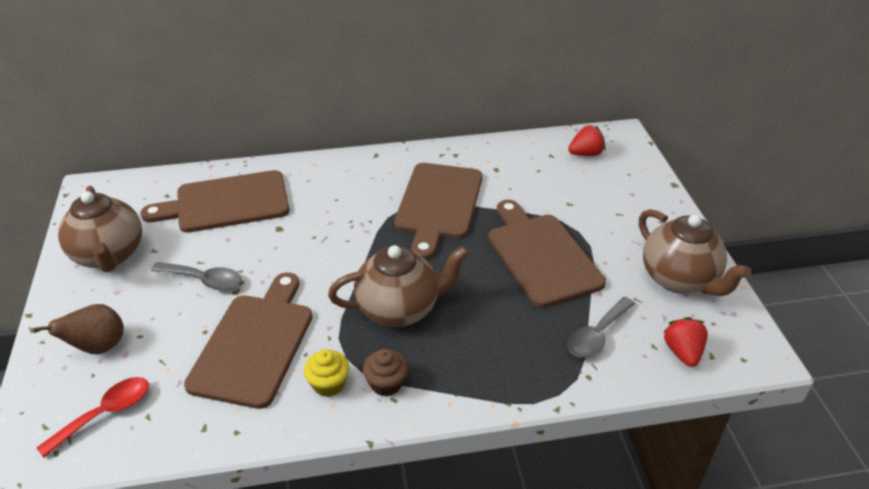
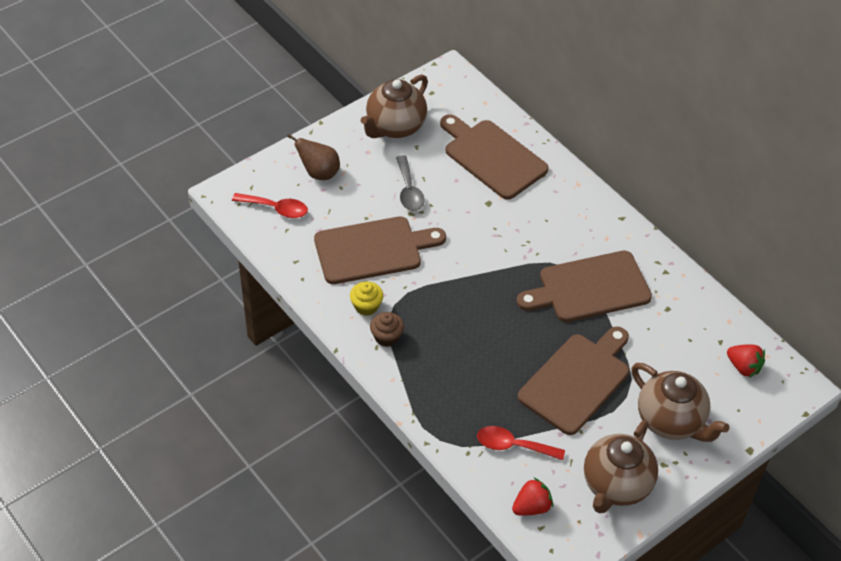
camera: 60 degrees right, 10 degrees up
brown teapot [328,245,469,327] -> brown teapot moved to [632,363,729,442]
grey spoon [568,297,635,358] -> red spoon [477,426,565,460]

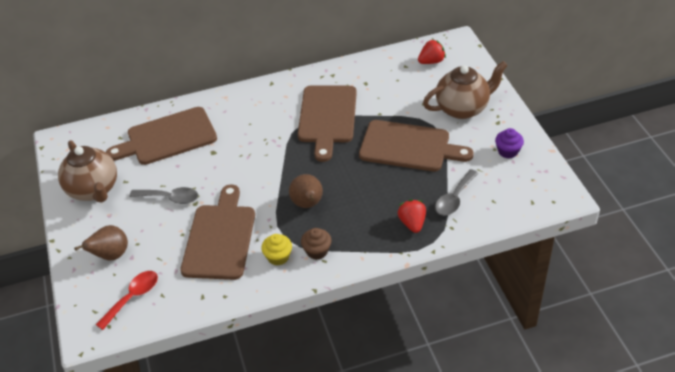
camera: 65 degrees left, 5 degrees down
red spoon [477,426,565,460] -> grey spoon [435,169,478,215]
red strawberry [512,478,553,516] -> red strawberry moved to [398,199,426,233]
brown cutting board [518,327,629,435] -> brown cutting board turned 135 degrees clockwise [359,120,474,172]
brown teapot [584,420,658,514] -> purple cupcake [495,128,524,158]
none -> brown pear [289,174,323,208]

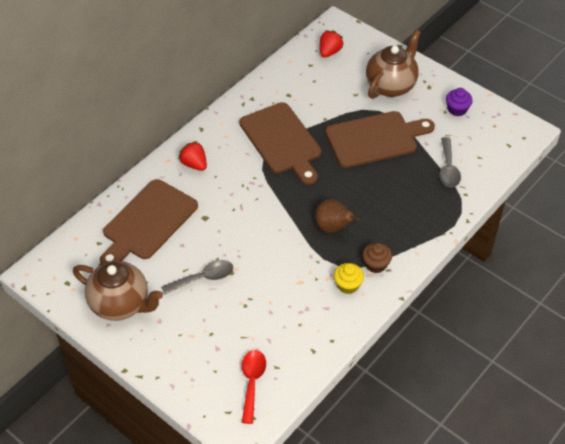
camera: 35 degrees left, 5 degrees up
brown pear [74,225,128,260] -> none
brown cutting board [180,184,255,280] -> none
red strawberry [398,199,426,233] -> red strawberry moved to [178,141,207,171]

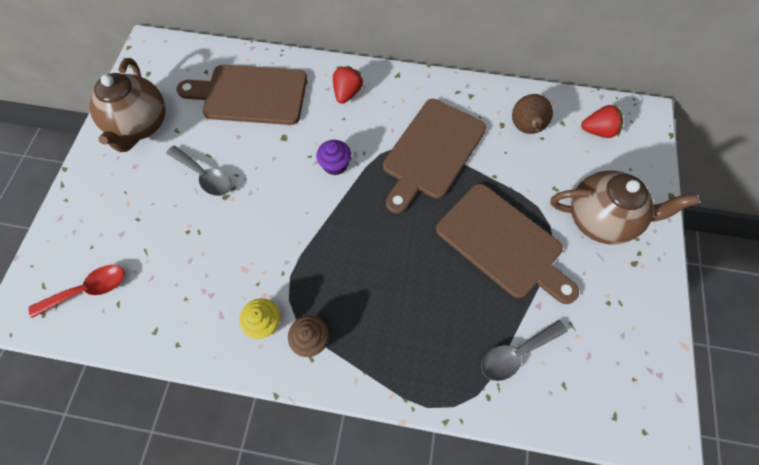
camera: 60 degrees right, 15 degrees up
brown pear [315,199,360,233] -> brown pear moved to [512,94,553,134]
purple cupcake [446,88,473,116] -> purple cupcake moved to [316,140,351,175]

